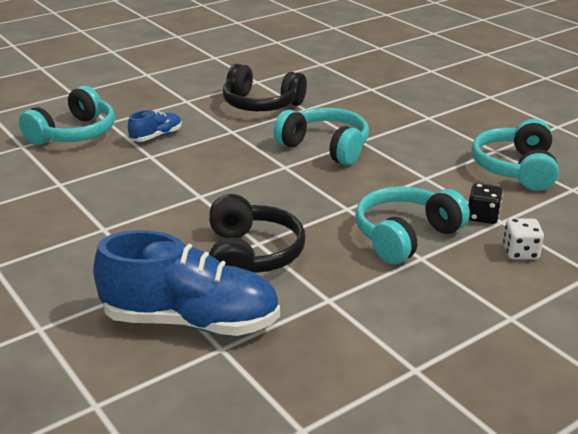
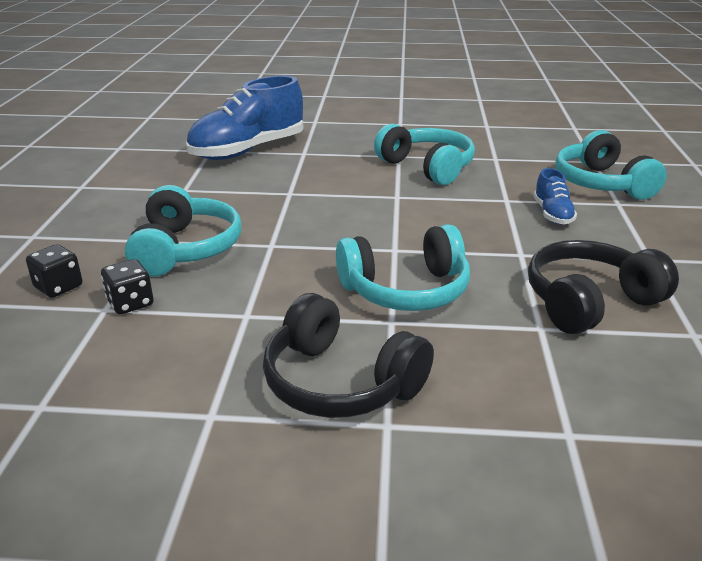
camera: 130 degrees right, 0 degrees up
black headphones [209,194,306,273] -> black headphones moved to [263,293,434,418]
turquoise headphones [472,119,559,191] -> turquoise headphones moved to [374,124,475,185]
white dice [503,218,544,260] -> black dice [26,244,82,298]

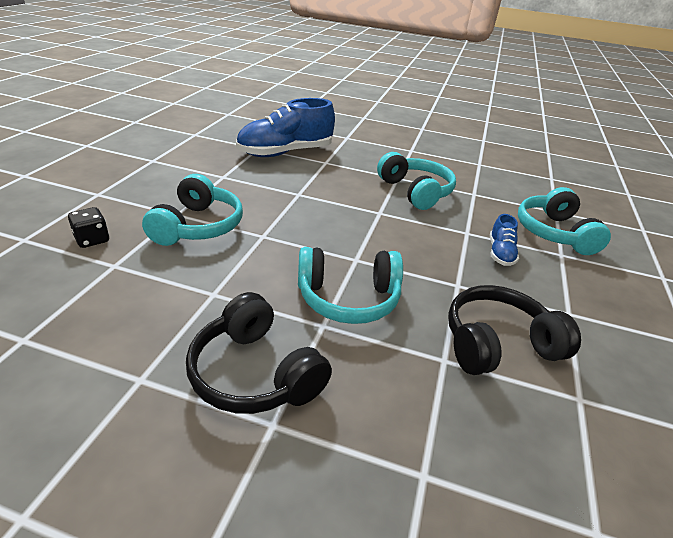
camera: 10 degrees right, 5 degrees up
black dice [101,259,154,314] -> none

